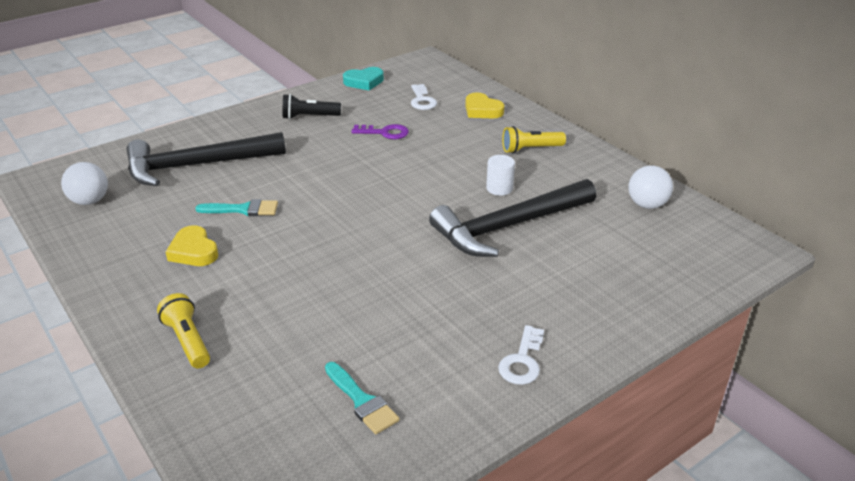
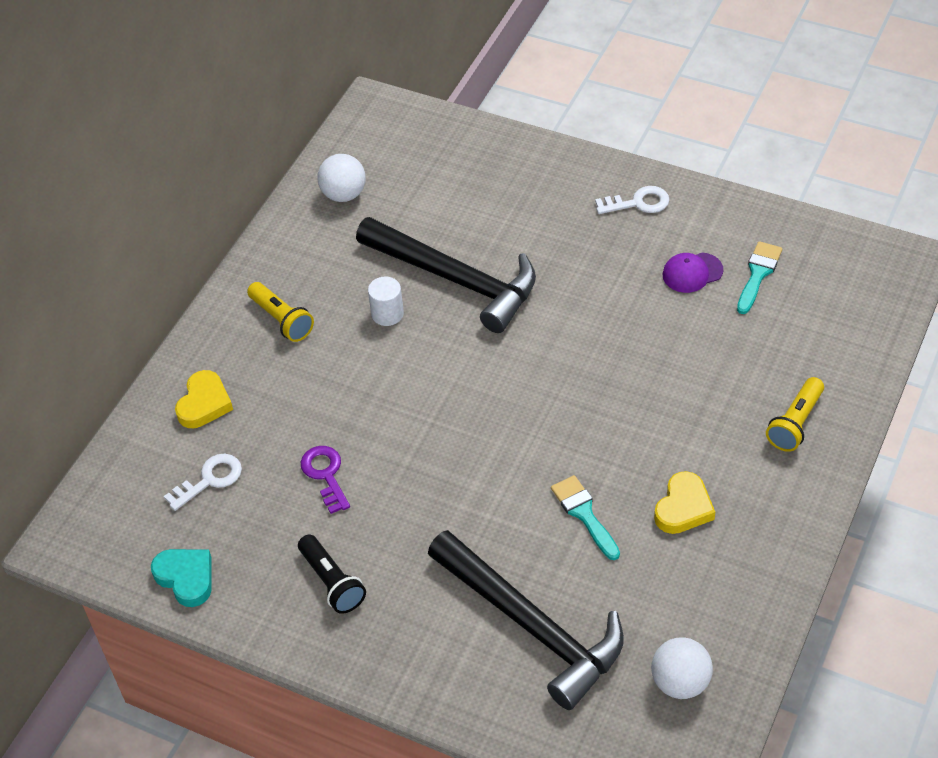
camera: 115 degrees left, 15 degrees up
none -> purple cap [662,252,723,293]

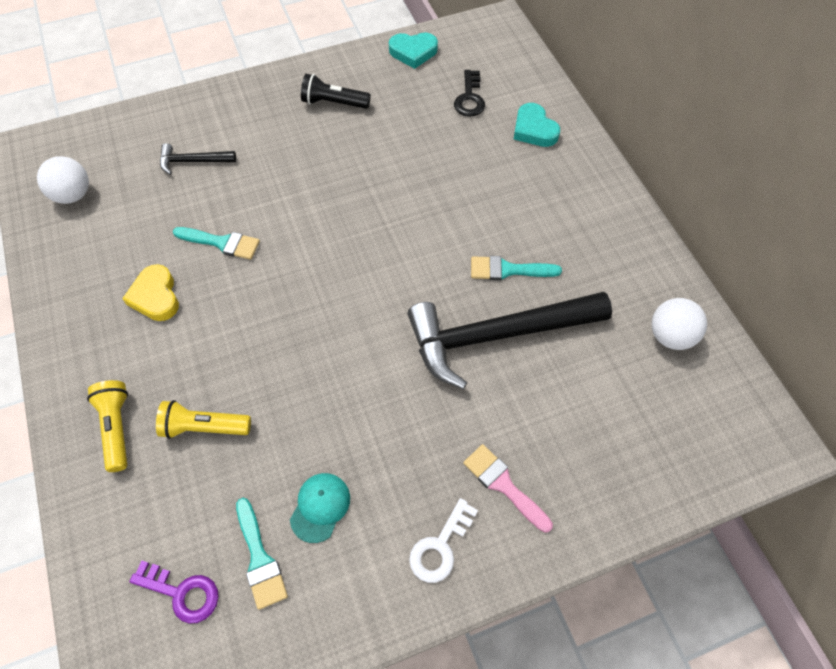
camera: 130 degrees right, 10 degrees up
white key [164,454,242,511] -> black key [454,70,485,117]
yellow heart [175,370,233,428] -> turquoise heart [514,103,560,147]
yellow flashlight [247,282,314,342] -> yellow flashlight moved to [156,400,251,439]
purple key [301,446,350,514] -> purple key moved to [129,561,219,624]
white cylinder [368,276,404,326] -> turquoise brush [471,256,562,280]
black hammer [428,530,624,710] -> black hammer [160,143,236,175], size x0.44
purple cap [662,252,723,293] -> turquoise cap [290,473,350,543]
none -> pink brush [463,444,553,533]

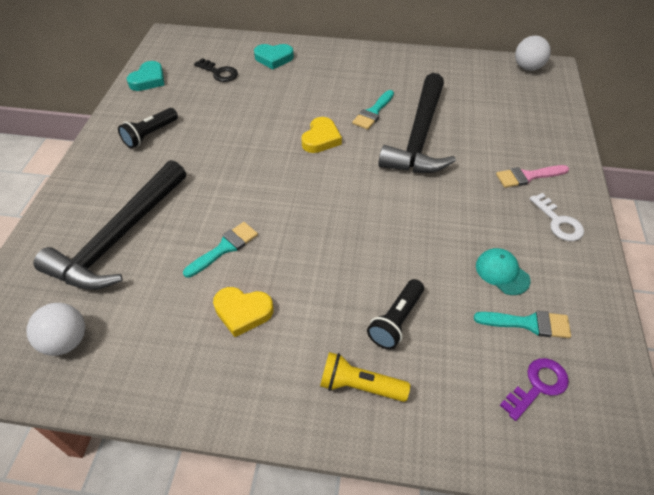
camera: 60 degrees left, 10 degrees down
yellow flashlight [156,400,251,439] -> black flashlight [367,279,424,350]
black hammer [160,143,236,175] -> black hammer [34,160,186,290], size x2.27
white ball [652,298,707,350] -> white ball moved to [515,36,551,71]
none -> yellow heart [301,117,342,153]

